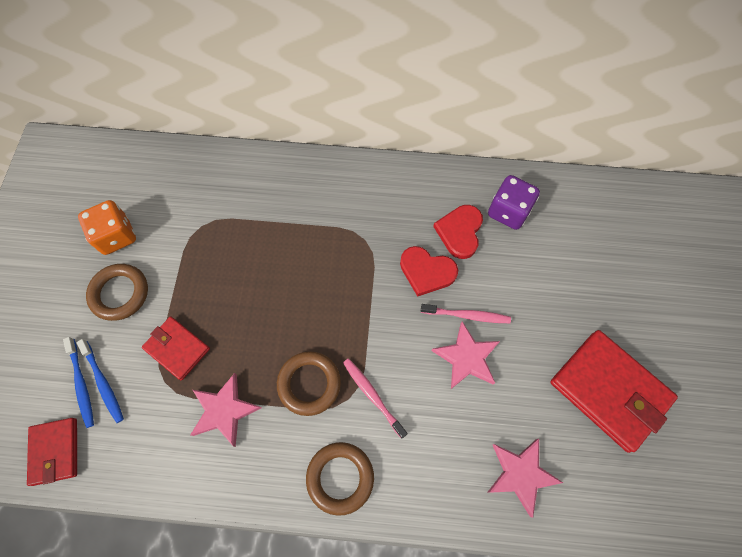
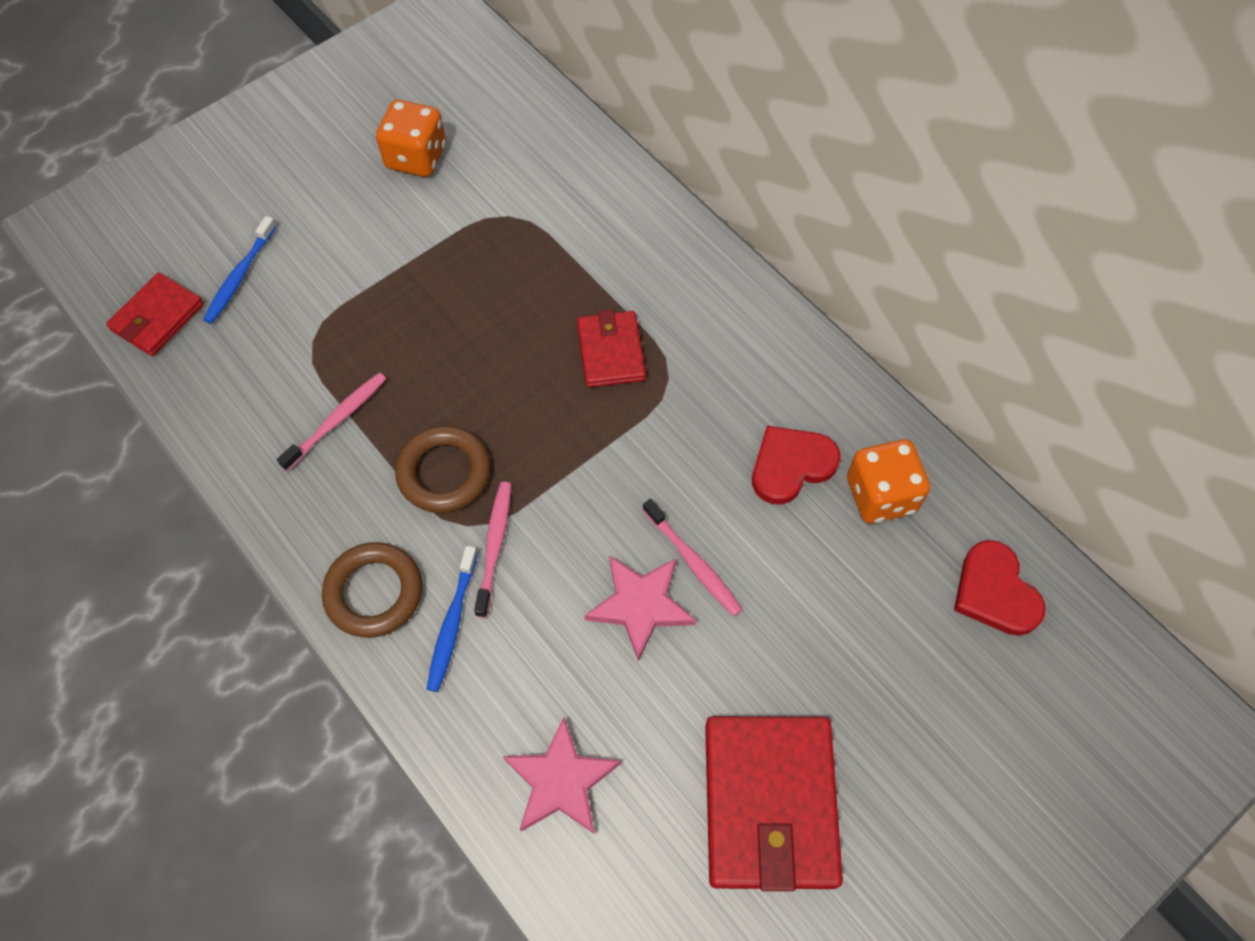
camera: 45 degrees right, 5 degrees down
blue toothbrush [77,339,124,423] -> blue toothbrush moved to [427,546,478,692]
brown ring [86,264,148,321] -> none
red wallet [142,317,210,380] -> red wallet moved to [577,310,646,387]
pink star [191,373,261,447] -> pink toothbrush [277,372,386,471]
red heart [400,246,458,297] -> red heart moved to [954,540,1045,636]
purple dice [488,175,540,230] -> orange dice [847,439,930,524]

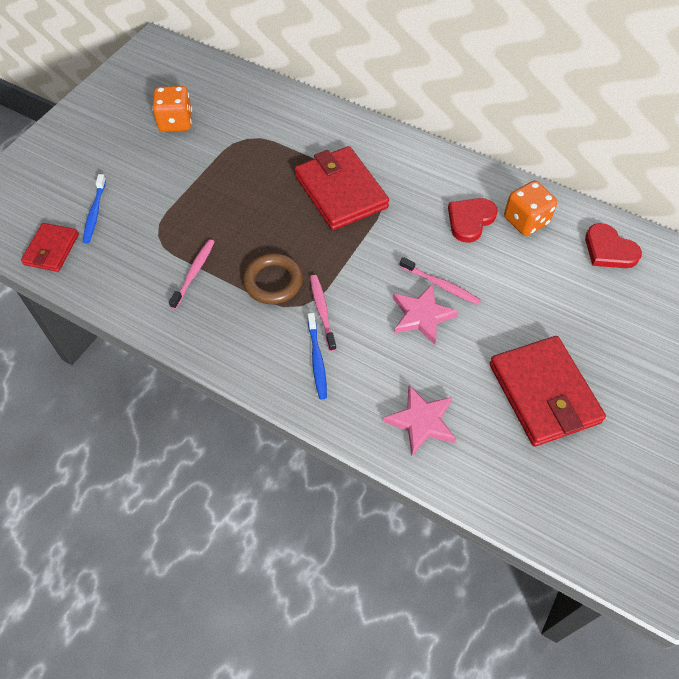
camera: 20 degrees left, 5 degrees down
brown ring [322,542,422,638] -> none
red wallet [577,310,646,387] -> red wallet [295,146,389,230], size x1.76

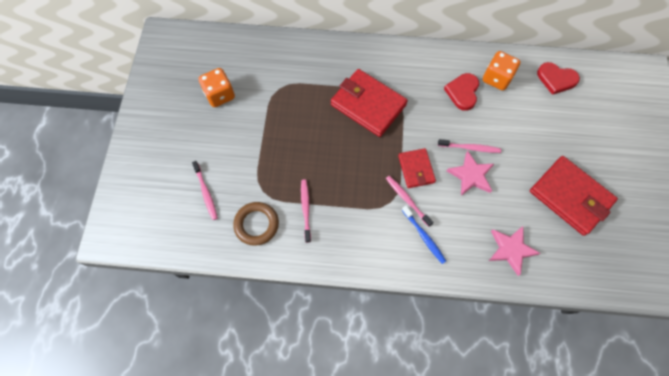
camera: 25 degrees left, 10 degrees up
red wallet [21,223,79,272] -> red wallet moved to [398,148,436,188]
blue toothbrush [83,174,106,244] -> pink toothbrush [192,161,218,220]
brown ring [243,253,303,304] -> brown ring moved to [233,202,279,246]

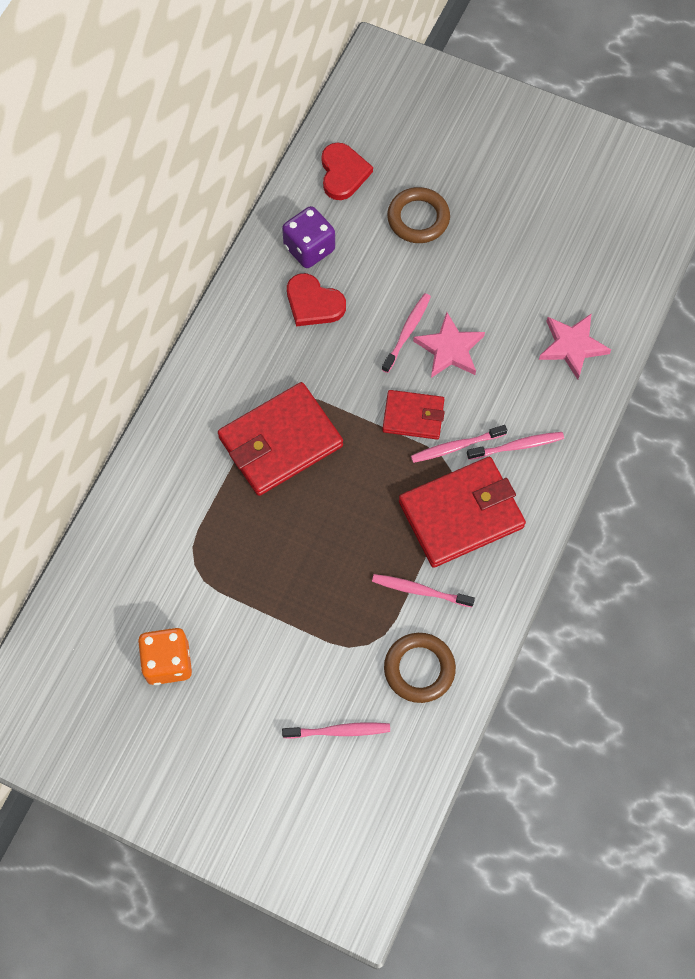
camera: 70 degrees left, 0 degrees up
blue toothbrush [402,206,446,264] -> pink toothbrush [467,432,564,460]
orange dice [483,51,520,90] -> purple dice [282,206,335,268]
red wallet [530,156,618,236] -> red wallet moved to [399,457,526,568]
red heart [537,62,580,95] -> red heart turned 45 degrees counterclockwise [322,143,373,200]
none -> brown ring [387,187,450,243]

